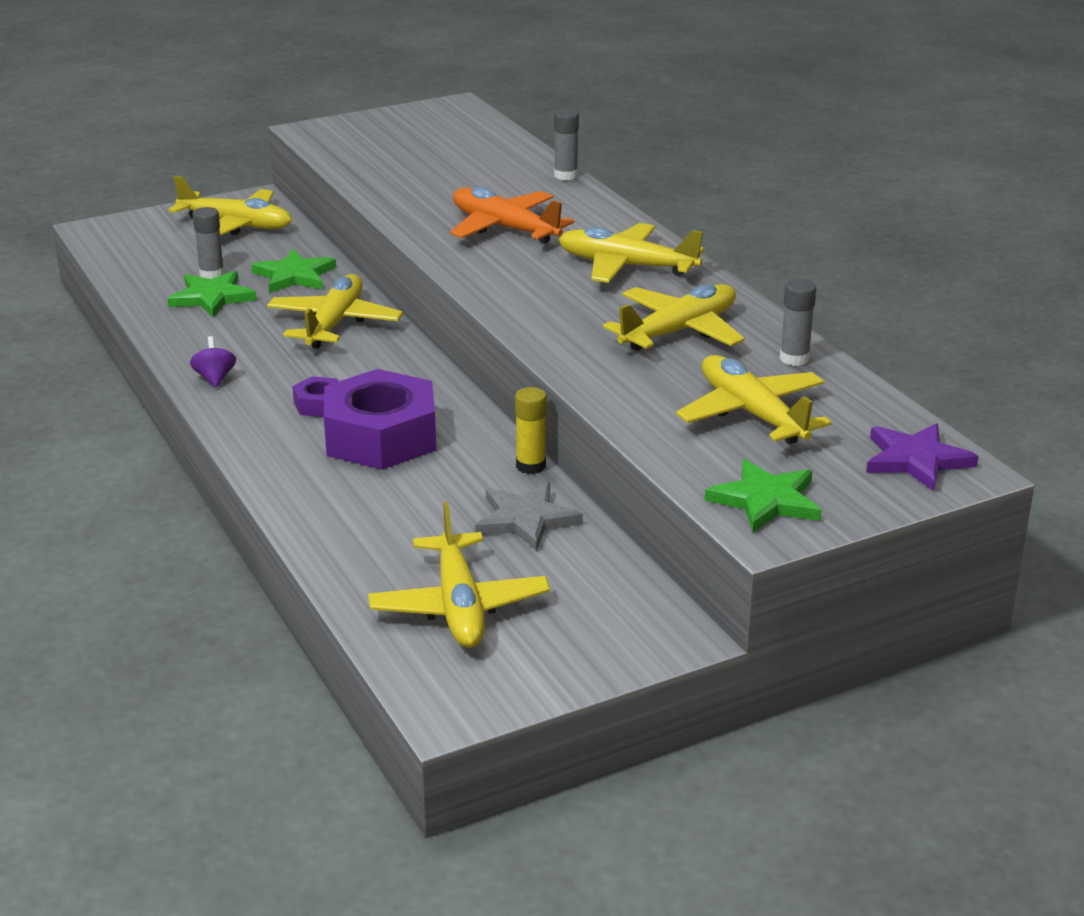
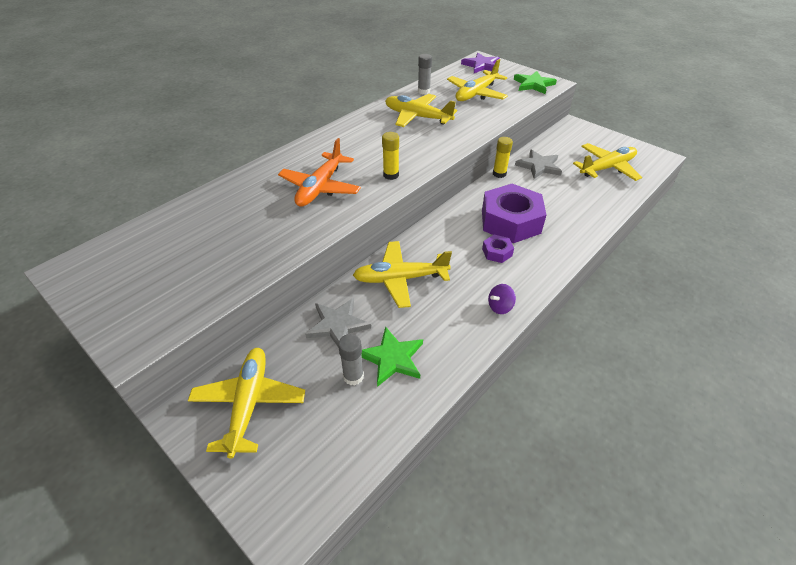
camera: 110 degrees left, 15 degrees up
green star [251,248,336,293] -> grey star [305,298,371,348]
grey glue stick [554,109,579,180] -> none
yellow plane [558,223,704,283] -> none
none -> yellow glue stick [382,132,399,180]

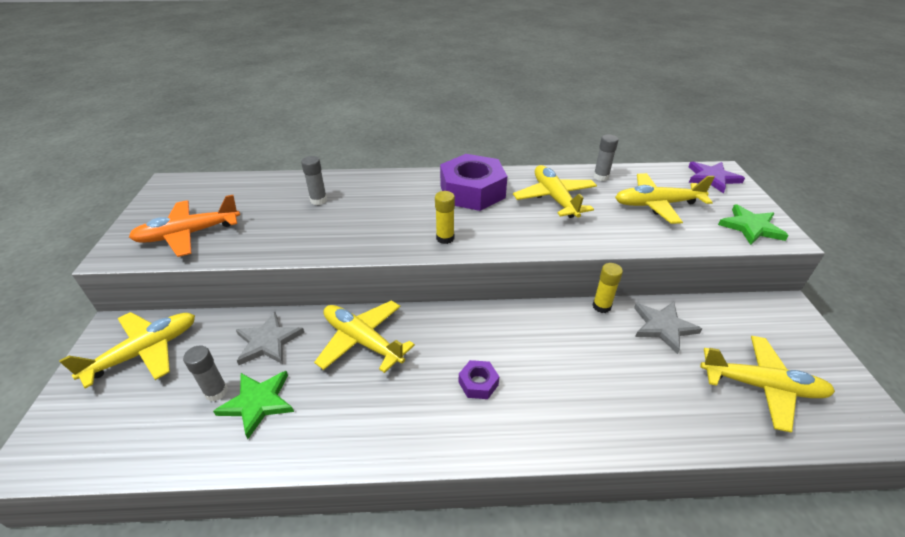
camera: 45 degrees right, 5 degrees down
orange plane [278,138,361,207] -> orange plane moved to [129,195,240,257]
purple nut [482,184,546,243] -> purple nut moved to [440,154,507,211]
purple spinning top [488,284,516,314] -> none
none -> grey glue stick [301,156,327,205]

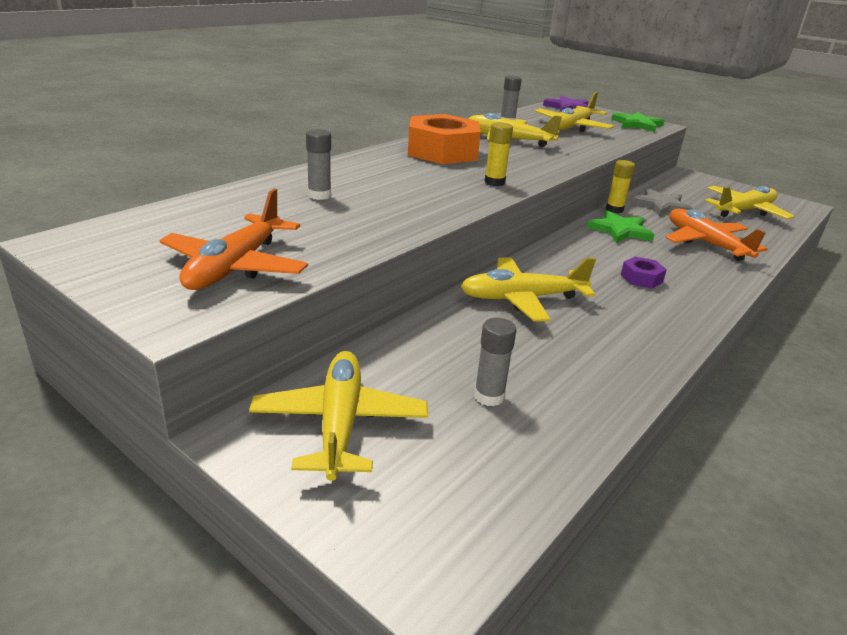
camera: 50 degrees left, 10 degrees down
green star [213,371,294,439] -> green star moved to [586,210,655,243]
grey star [236,312,304,365] -> none
purple nut [440,154,507,211] -> orange nut [408,114,481,164]
none -> orange plane [665,209,768,261]

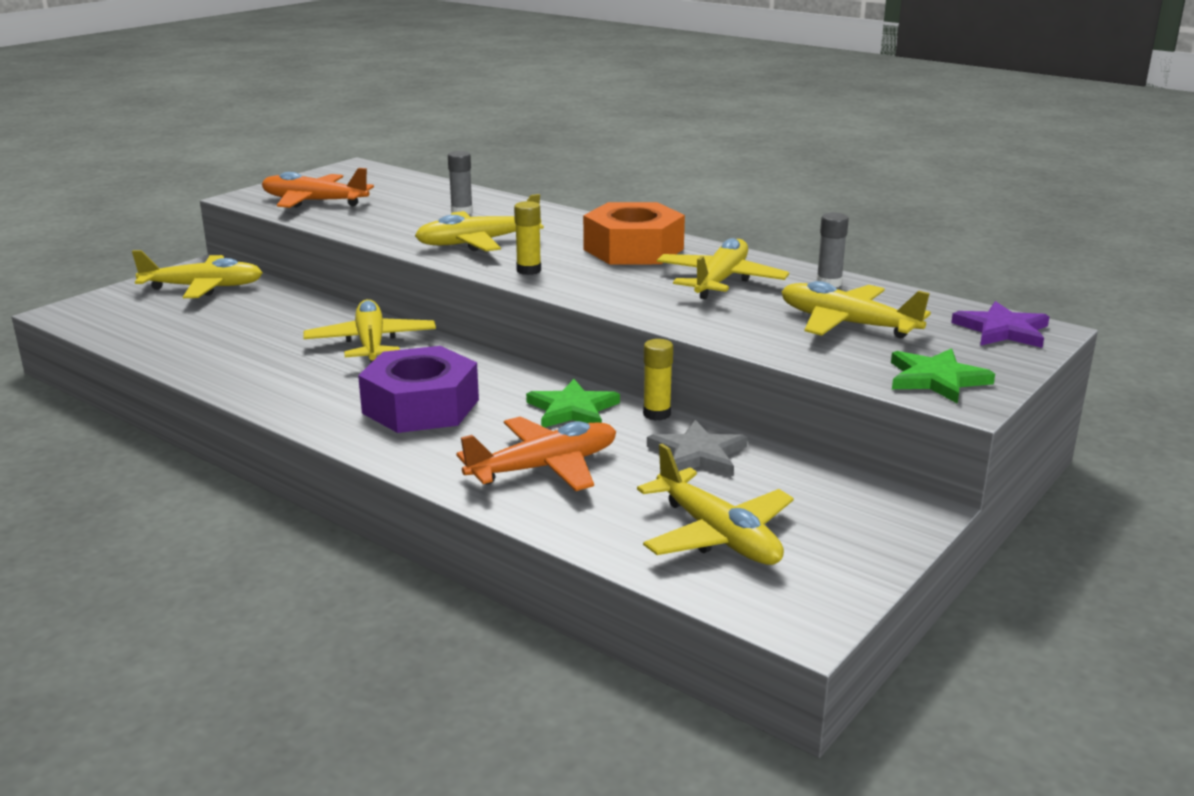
camera: 90 degrees right, 5 degrees down
grey glue stick [474,318,516,406] -> none
purple nut [621,257,667,289] -> purple nut [358,346,479,433], size x2.27
none -> yellow plane [415,194,544,251]

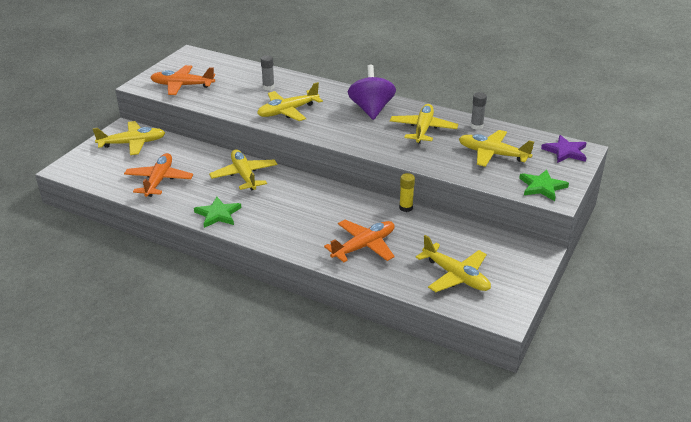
camera: 10 degrees left, 10 degrees up
purple nut [358,346,479,433] -> none
yellow glue stick [514,201,541,275] -> none
green star [526,379,620,427] -> green star moved to [194,197,241,228]
orange nut [583,202,685,265] -> purple spinning top [348,65,396,120]
grey star [647,420,748,476] -> none
none -> orange plane [124,153,193,197]

